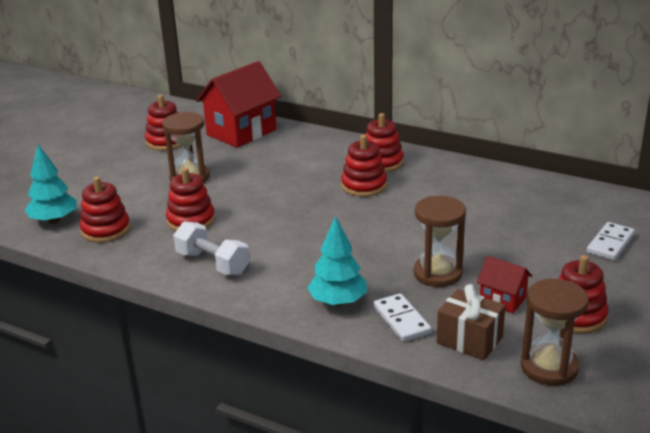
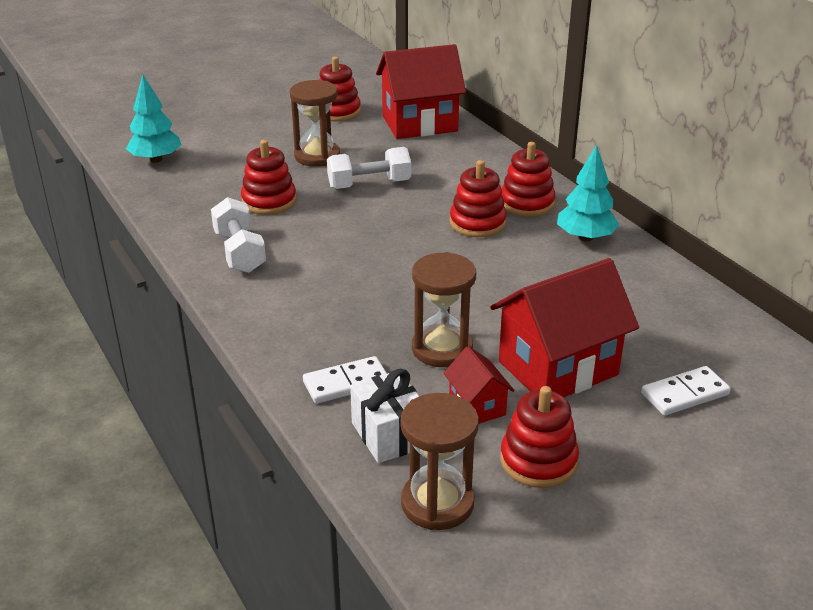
camera: 30 degrees right, 5 degrees up
red stacking toy [80,176,130,243] -> none
turquoise tree [307,216,367,306] -> turquoise tree moved to [557,145,619,241]
white domino [373,293,432,342] -> white domino turned 60 degrees clockwise [303,356,387,404]
brown gift [437,284,506,360] -> white gift [350,368,419,463]
none -> white dumbbell [327,147,411,189]
none -> red house [491,258,639,397]

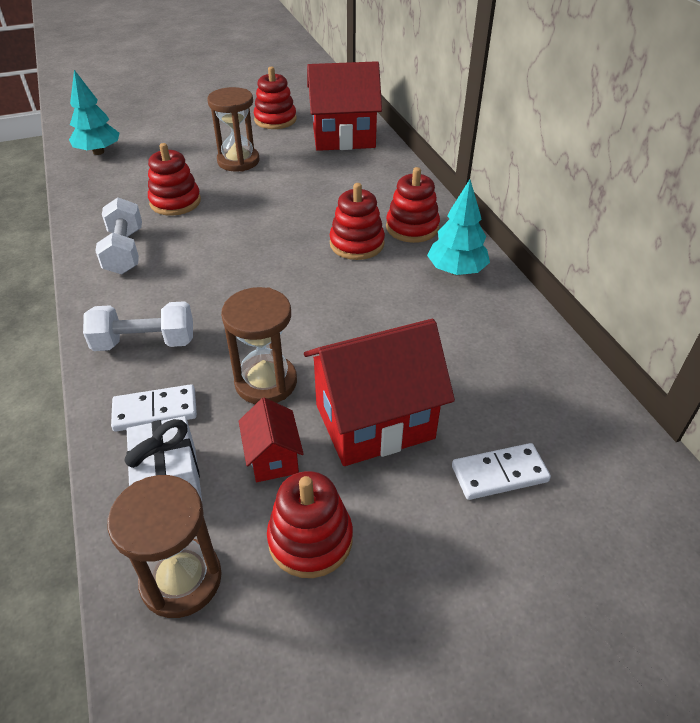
camera: 10 degrees right, 10 degrees up
white dumbbell [327,147,411,189] -> white dumbbell moved to [83,301,193,351]

